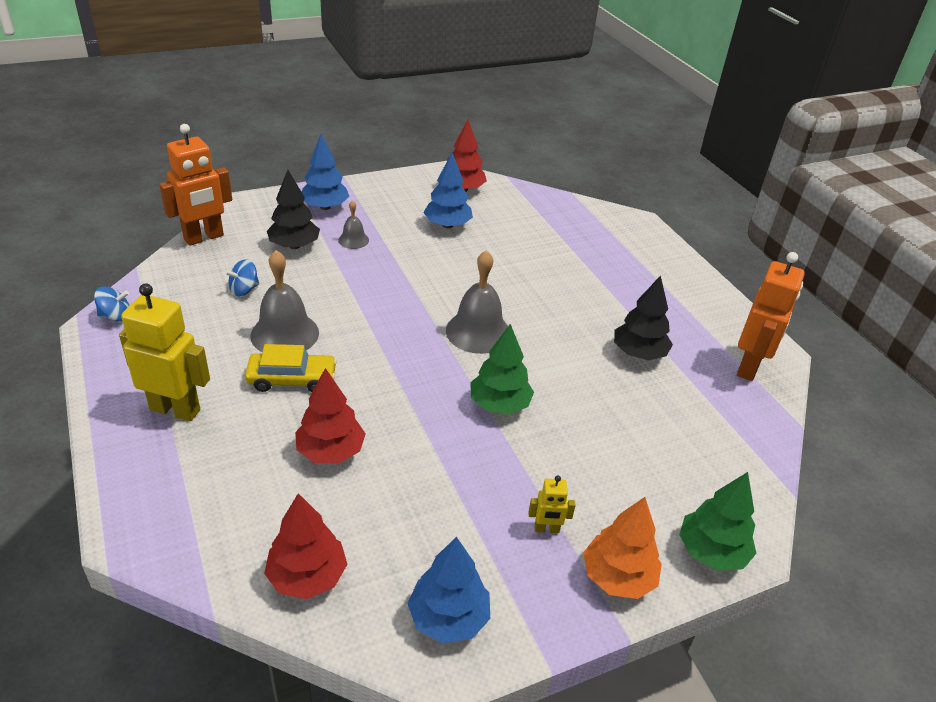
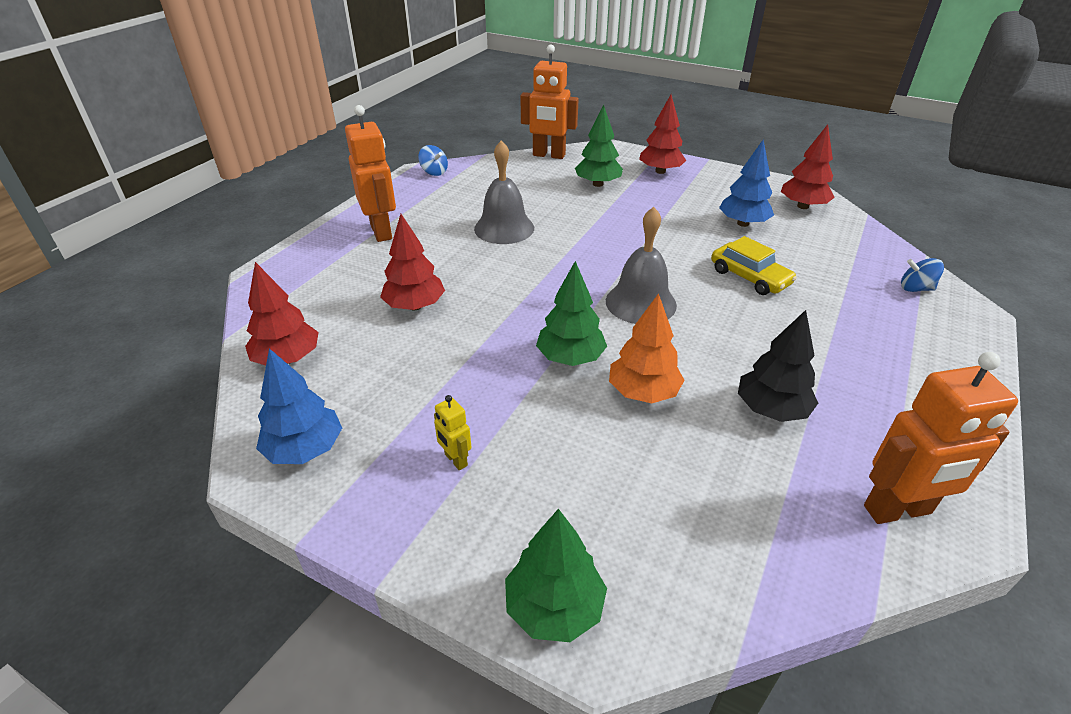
camera: 55 degrees right, 0 degrees up
yellow robot [119,283,210,421] -> orange robot [345,105,396,242]
blue spinning top [225,259,259,296] -> blue spinning top moved to [901,258,944,292]
yellow car [245,344,337,392] -> yellow car moved to [711,236,797,295]
black tree [267,170,320,249] -> green tree [575,105,623,187]
blue tree [302,134,349,210] -> red tree [639,95,686,174]
grey bell [338,200,369,249] -> none
orange tree [583,497,662,599] -> orange tree moved to [609,293,685,403]

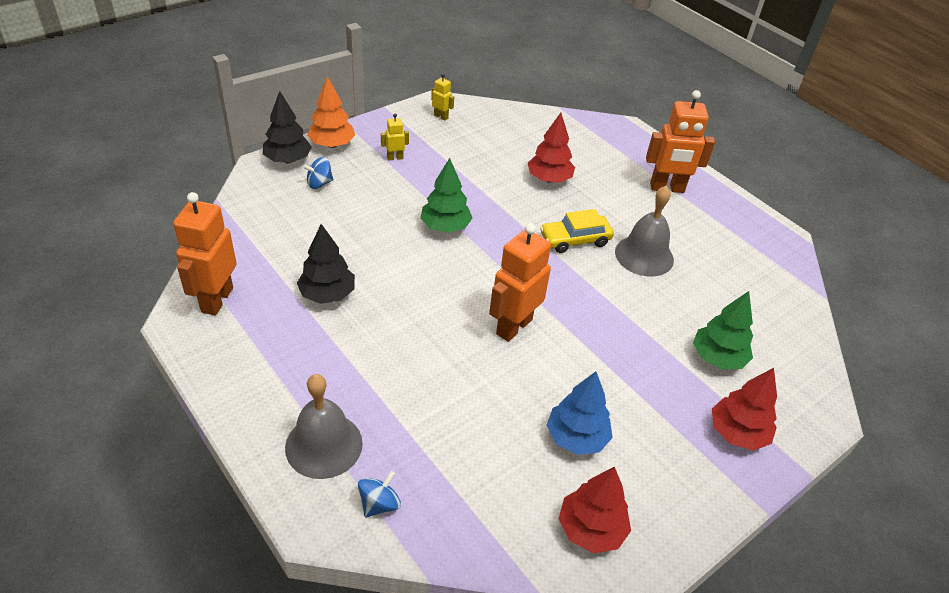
camera: 110 degrees right, 5 degrees up
red tree [245,262,319,366] -> none
blue tree [256,348,342,464] -> yellow robot [431,74,454,121]
blue spinning top [418,145,448,176] -> blue spinning top moved to [303,157,334,189]
green tree [505,509,607,642] -> black tree [263,91,312,163]
orange robot [520,44,579,159] -> orange robot moved to [489,223,551,342]
grey bell [606,207,677,324] -> grey bell moved to [285,374,363,479]
orange tree [609,293,685,403] -> orange tree moved to [307,76,355,148]
yellow car [711,236,797,295] -> yellow car moved to [540,209,614,253]

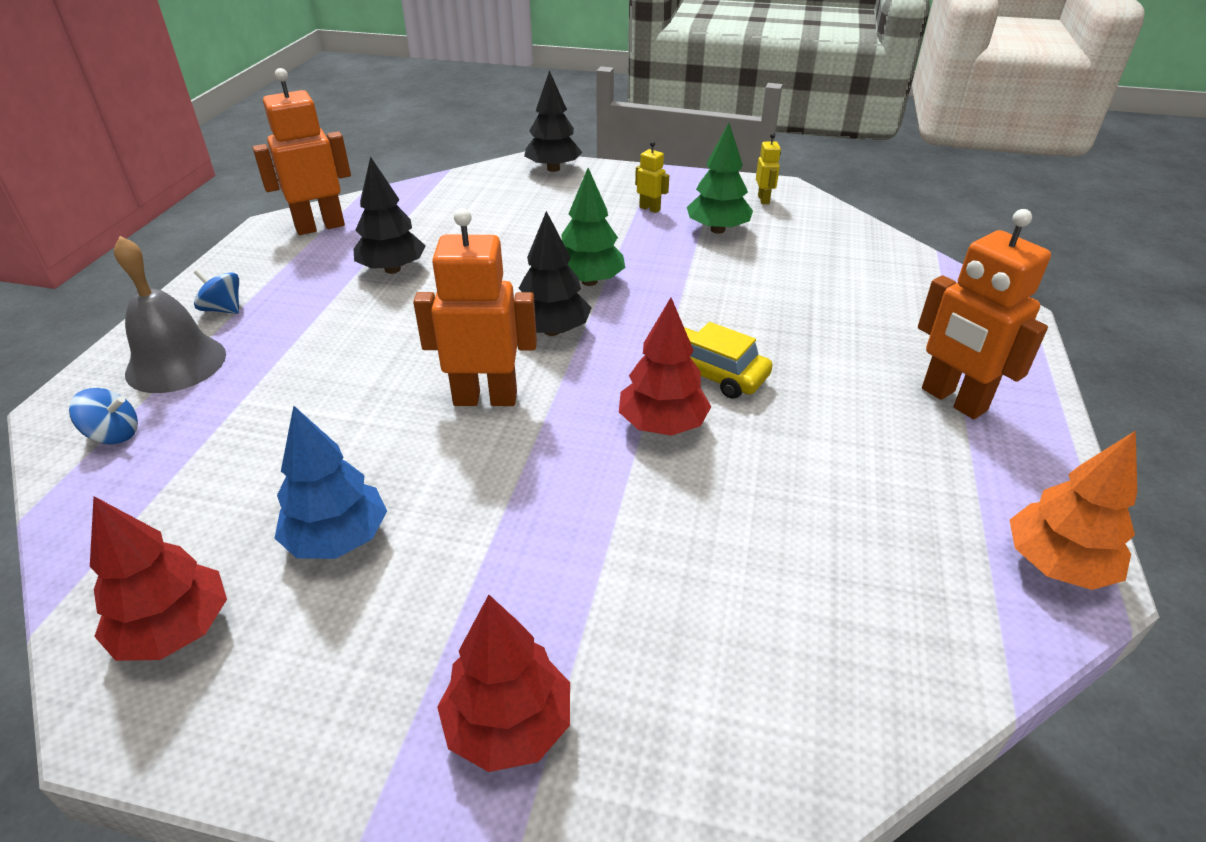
camera: 55 degrees right, 5 degrees down
blue spinning top [303,157,334,189] -> blue spinning top moved to [194,269,239,314]
orange tree [307,76,355,148] -> orange tree moved to [1010,431,1137,590]
red tree [528,113,575,183] -> red tree moved to [619,298,711,436]
grey bell [615,186,674,277] -> none
green tree [693,291,753,369] -> green tree moved to [687,123,753,234]
none -> black tree [519,211,592,336]

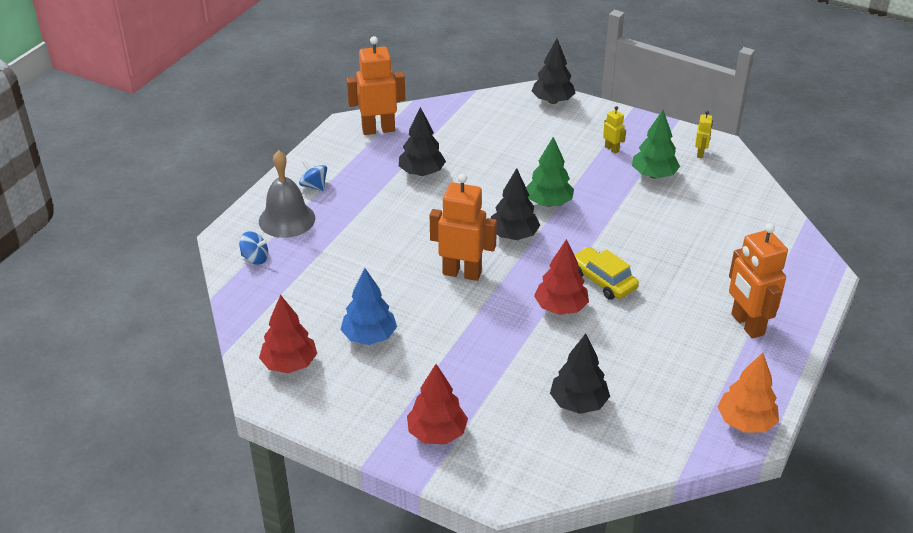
camera: 15 degrees right, 0 degrees up
none -> black tree [550,334,610,414]

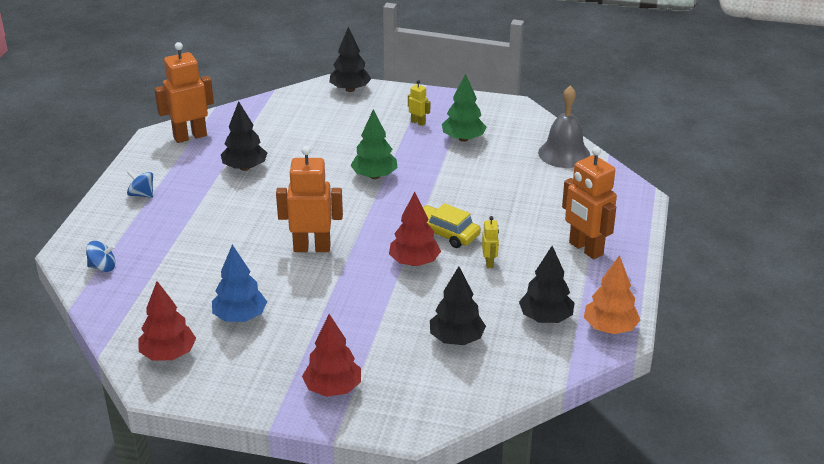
camera: 15 degrees left, 5 degrees down
grey bell [259,150,315,238] -> grey bell moved to [538,86,590,168]
black tree [491,168,540,240] -> black tree moved to [519,246,575,323]
yellow robot [695,111,713,158] -> yellow robot moved to [482,216,499,268]

